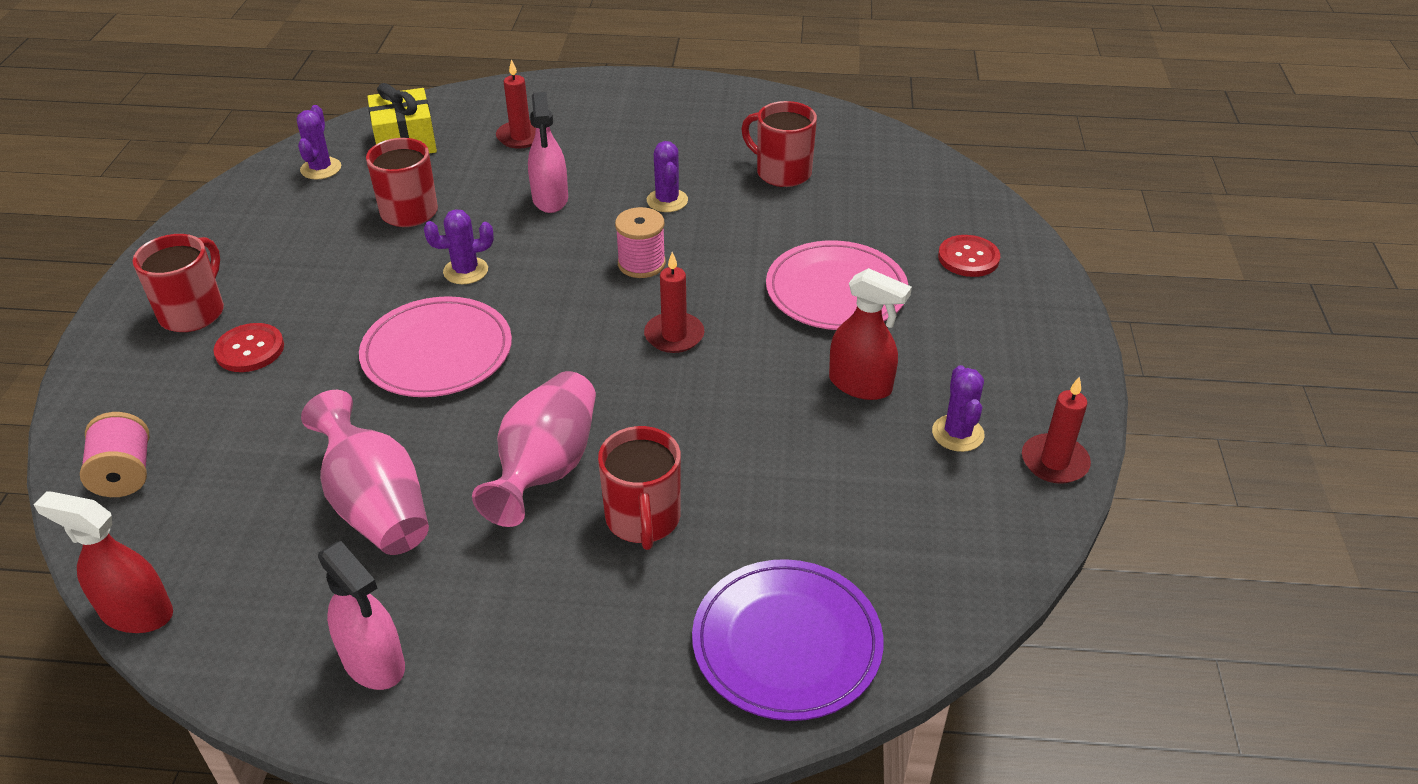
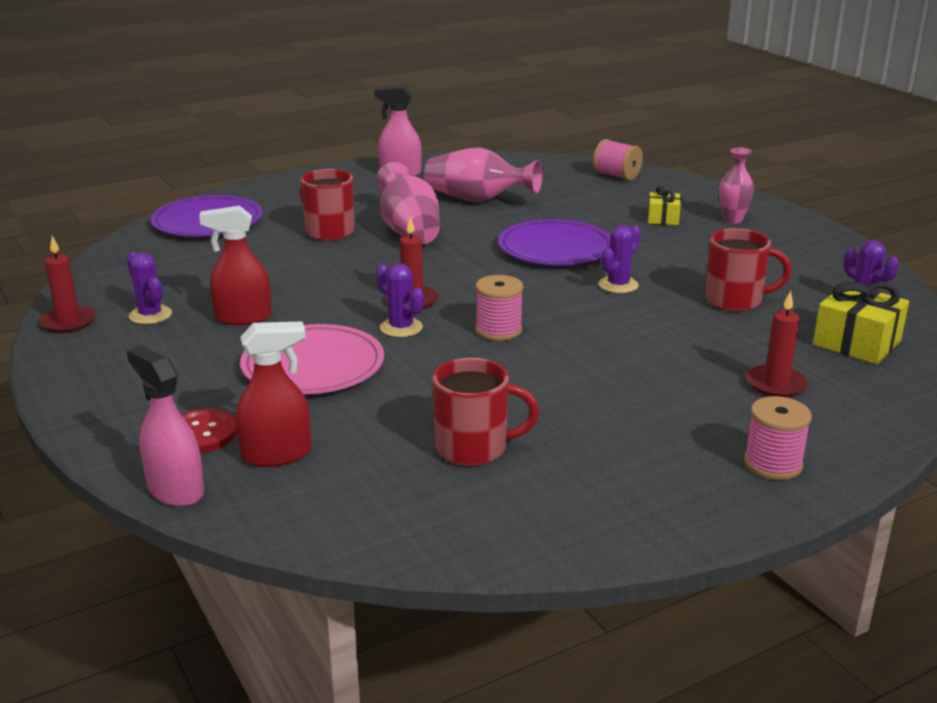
camera: 145 degrees right, 15 degrees down
red spray bottle [34,491,173,633] -> red spray bottle moved to [235,321,311,467]
red mug [132,234,224,332] -> pink vase [719,148,754,224]
red button [214,323,284,372] -> yellow gift [648,186,681,225]
pink plate [359,296,512,397] -> purple plate [498,219,610,266]
pink spray bottle [528,92,568,213] -> pink spray bottle moved to [127,345,204,507]
purple cactus [647,141,688,212] -> purple cactus moved to [376,263,424,337]
none -> pink spool [744,396,812,480]

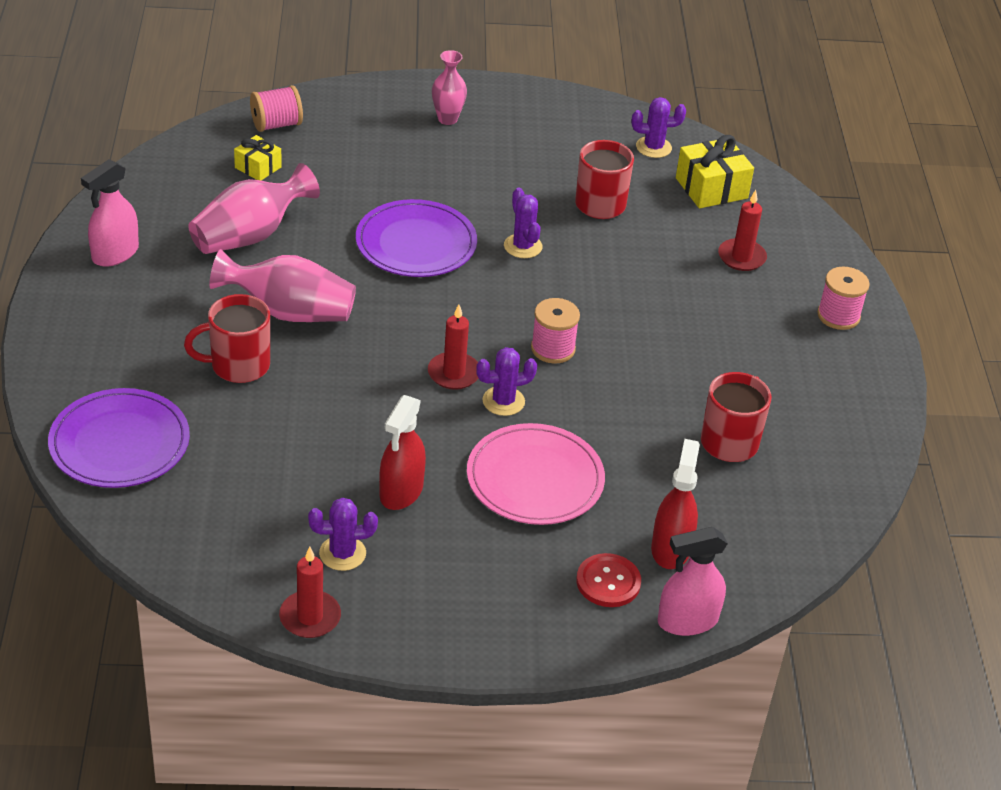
camera: 65 degrees left, 15 degrees up
yellow gift [648,186,681,225] -> yellow gift moved to [234,135,282,180]

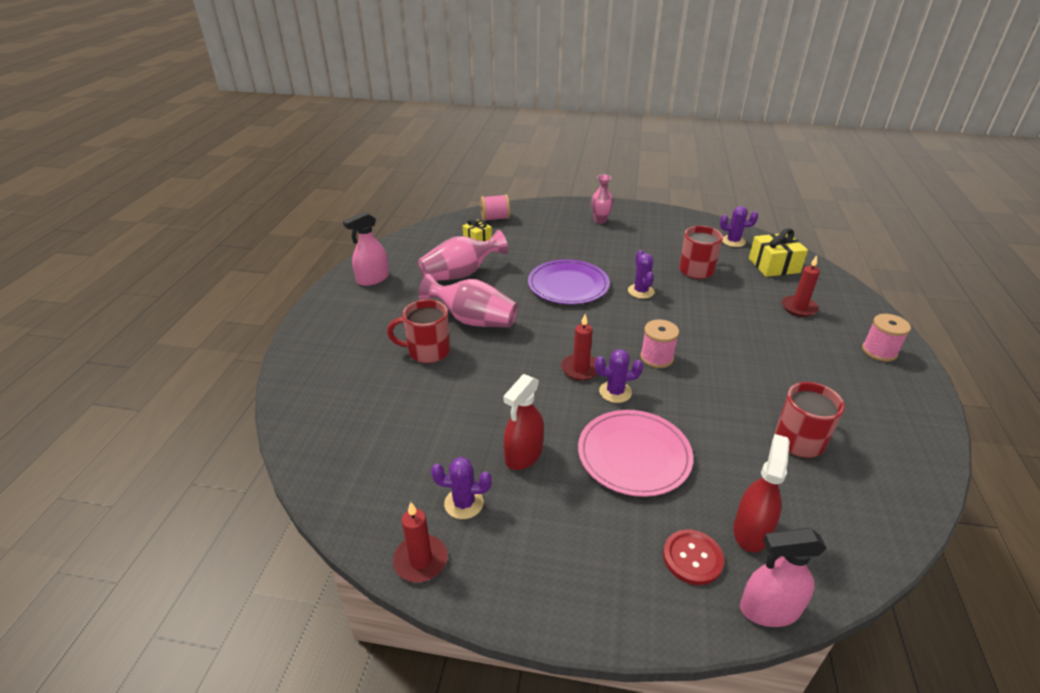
camera: 15 degrees right, 5 degrees down
purple plate [48,388,190,488] -> none

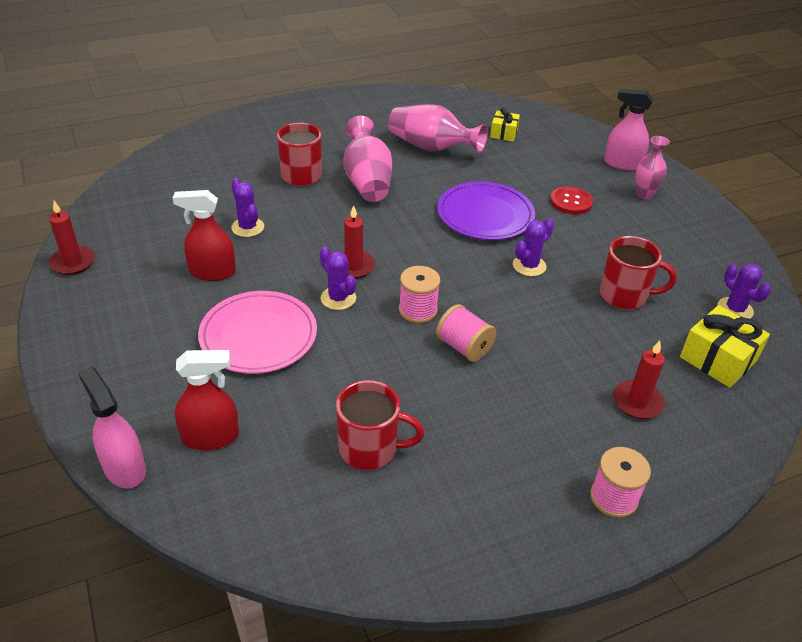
camera: 55 degrees right, 5 degrees up
pink spray bottle [343,211,389,286] -> pink spray bottle moved to [604,89,653,171]
purple cactus [431,457,492,519] -> purple cactus moved to [231,178,264,237]
pink spool [480,194,510,221] -> pink spool moved to [436,304,496,362]
red button [663,530,724,585] -> red button moved to [550,186,593,215]

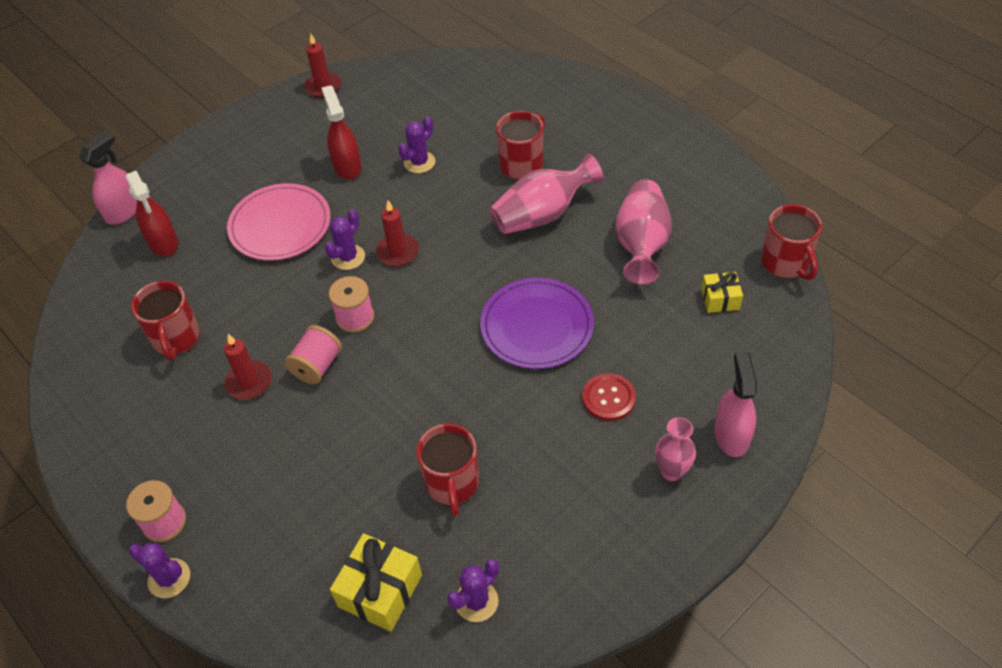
camera: 75 degrees right, 10 degrees up
purple cactus [513,219,554,276] -> purple cactus moved to [129,542,190,598]
red candle [613,341,665,419] -> red candle moved to [224,334,272,400]
none -> red mug [761,204,822,280]

